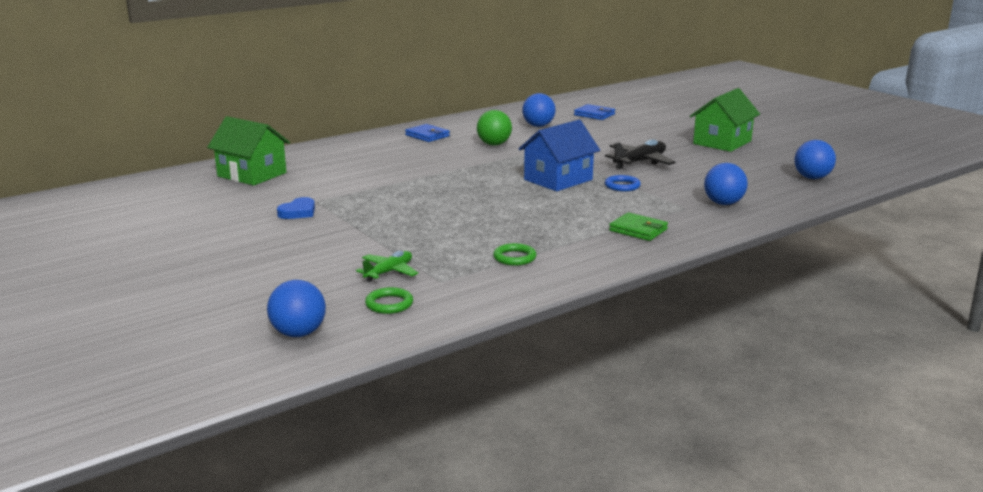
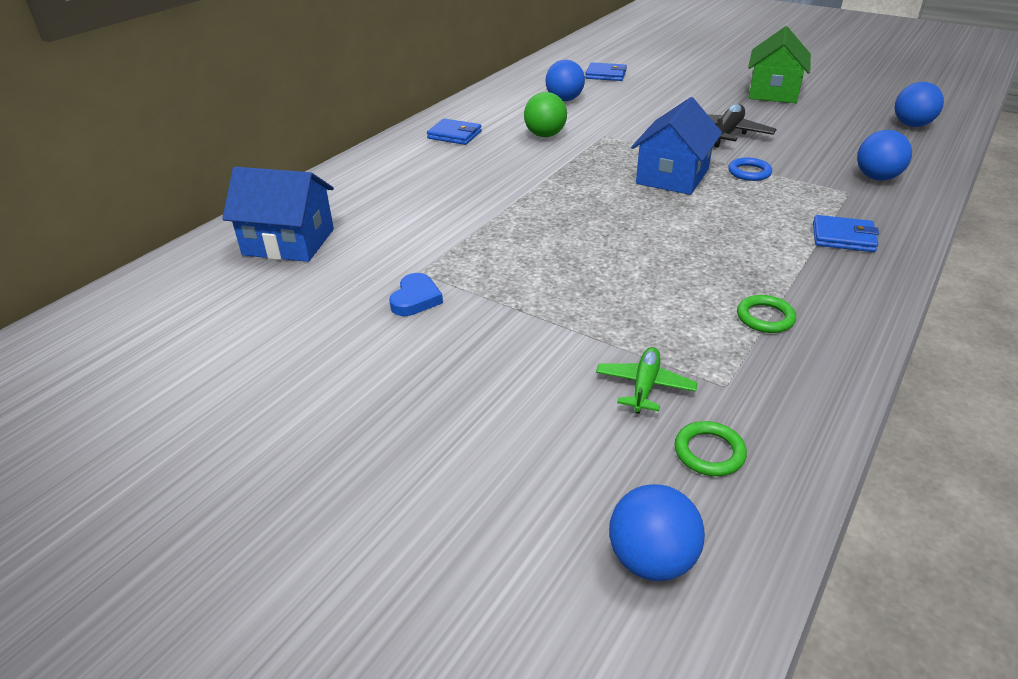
camera: 20 degrees left, 15 degrees up
green house [207,116,290,186] -> blue house [222,167,334,262]
green wallet [609,212,668,241] -> blue wallet [813,215,879,252]

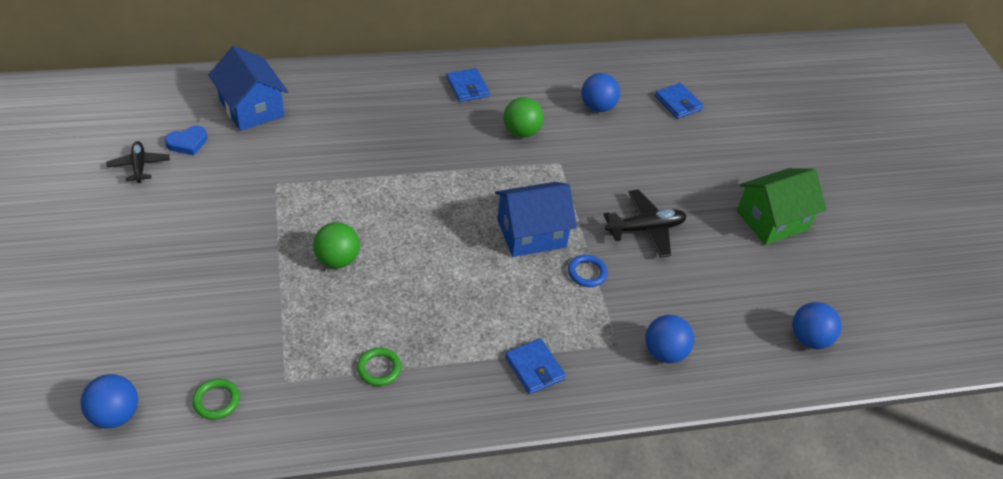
camera: 40 degrees right, 10 degrees up
blue heart [389,273,443,316] -> blue heart moved to [165,126,207,155]
green plane [596,347,698,414] -> none
none -> black plane [107,141,170,183]
none -> green ball [313,222,360,268]

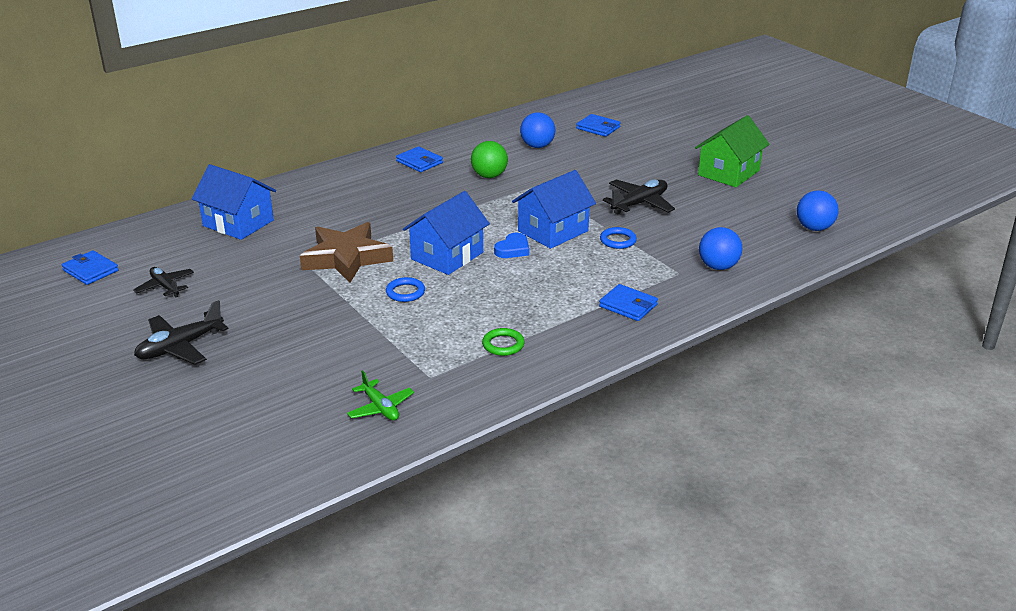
camera: 20 degrees left, 15 degrees down
blue ball [80,374,138,429] -> none
blue heart [165,126,207,155] -> blue heart moved to [494,233,529,258]
green ring [192,379,240,420] -> green plane [347,370,414,421]
green ball [313,222,360,268] -> blue ring [386,277,425,302]
none -> blue wallet [62,250,119,285]
none -> black plane [134,300,229,365]
none -> brown star [300,222,393,283]
none -> blue house [403,191,490,275]

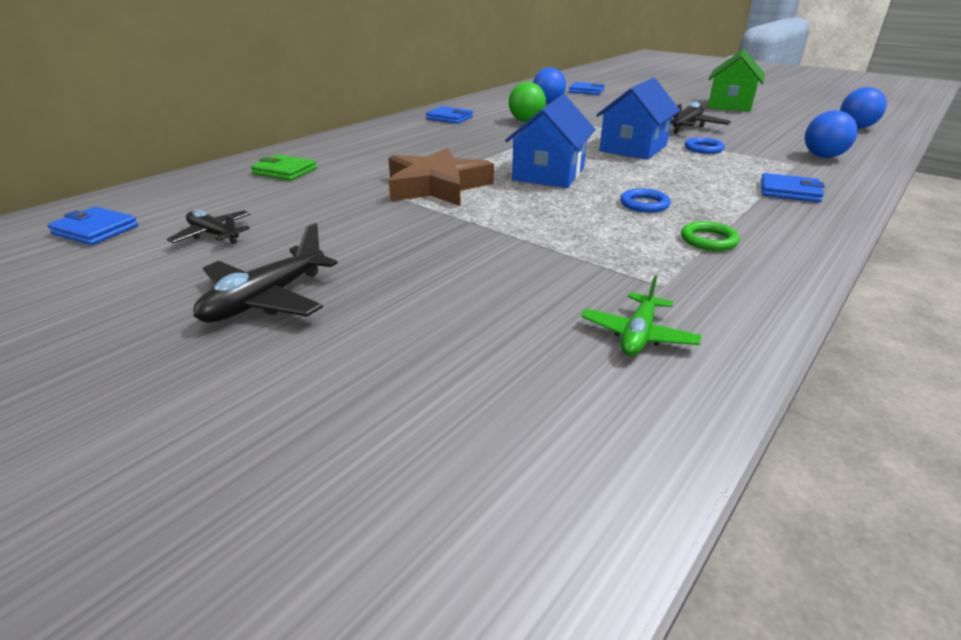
camera: 15 degrees left, 0 degrees up
blue house [191,164,276,240] -> green wallet [251,155,317,181]
green plane [347,370,414,421] -> green plane turned 75 degrees clockwise [581,275,702,356]
blue ring [386,277,425,302] -> blue ring moved to [620,189,670,213]
blue heart [494,233,529,258] -> none

